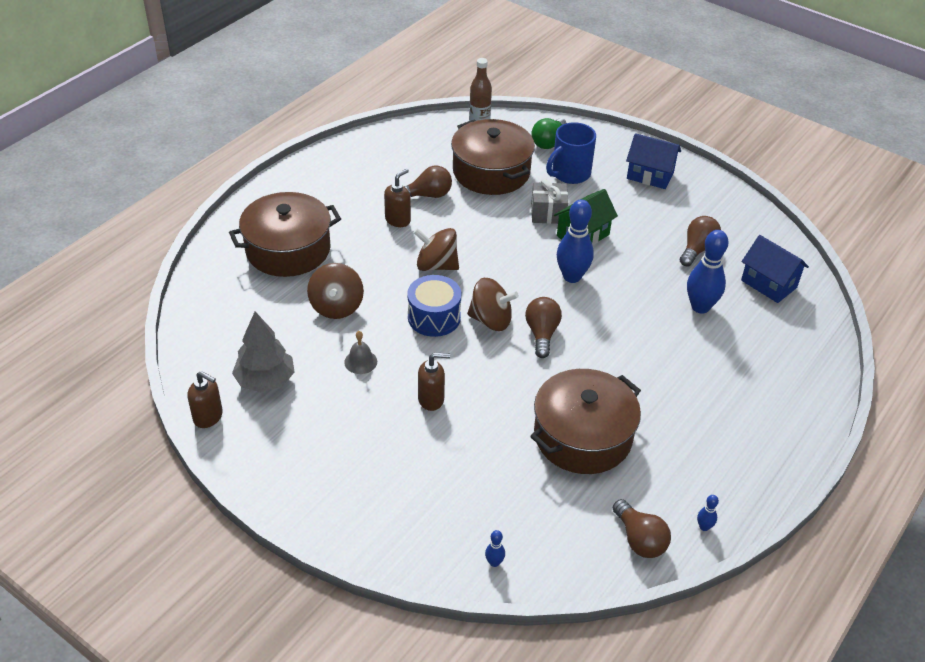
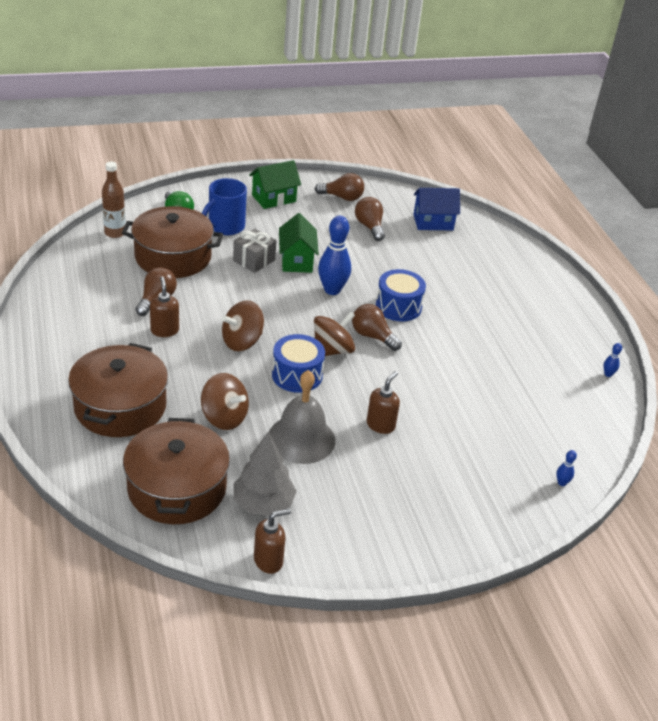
camera: 55 degrees left, 5 degrees down
grey bell [344,331,377,374] -> grey bell [269,370,335,464], size x2.10
brown pot [530,369,641,474] -> brown pot moved to [123,418,230,524]
blue mug [546,122,596,184] -> blue mug turned 45 degrees clockwise [202,178,247,235]
brown light bulb [613,499,671,558] -> brown light bulb moved to [315,173,364,201]
blue house [626,133,681,189] -> green house [249,160,301,209]
blue bowling pin [687,230,729,314] -> none
none -> blue drum [376,269,426,321]

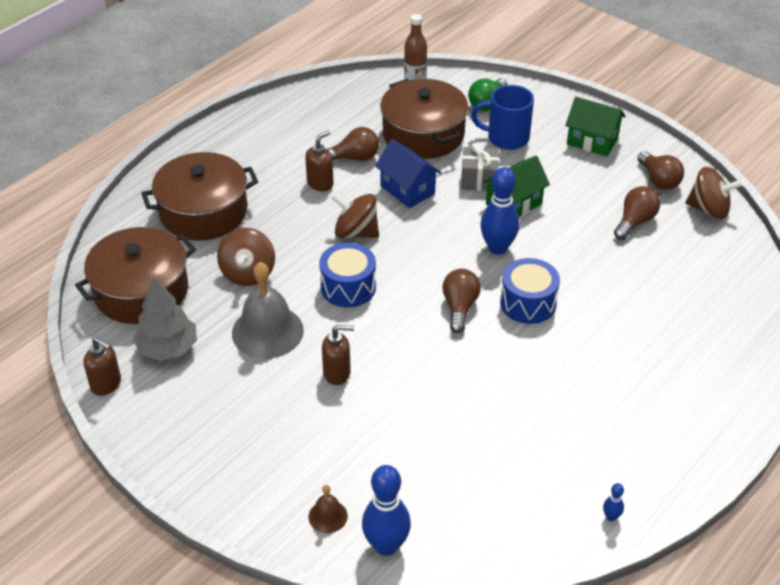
camera: 60 degrees right, 5 degrees up
brown spinning top [314,311,355,356] -> brown spinning top moved to [686,167,742,219]
blue house [413,188,460,230] -> blue house moved to [375,139,441,208]
blue bowling pin [556,450,577,486] -> blue bowling pin [362,465,411,556], size x2.30
none -> brown bell [308,485,348,533]

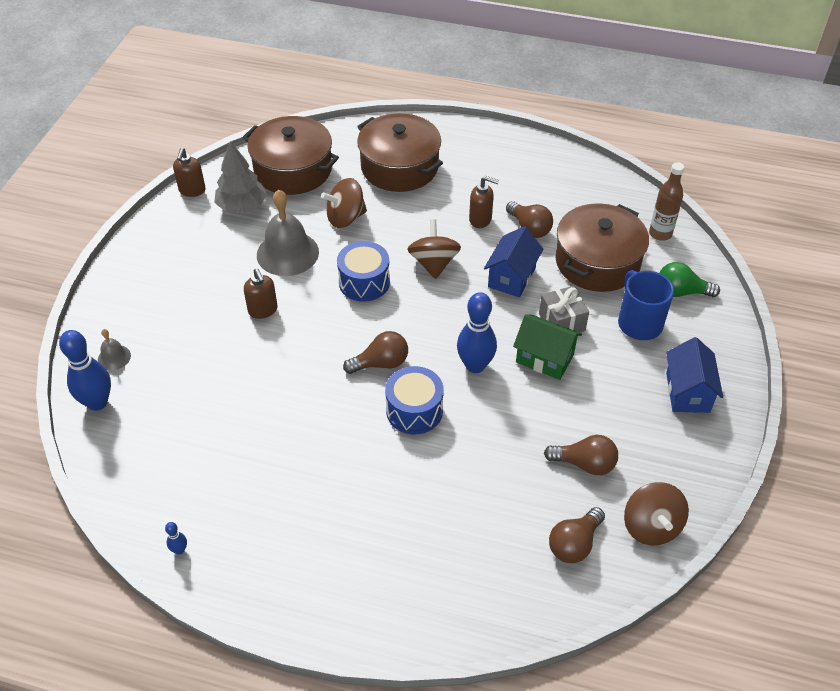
camera: 65 degrees right, 5 degrees up
brown bell [308,485,348,533] -> grey bell [98,329,131,370]
green house [565,97,626,156] -> blue house [666,337,723,413]
brown light bulb [637,151,684,190] -> brown light bulb moved to [549,507,605,563]

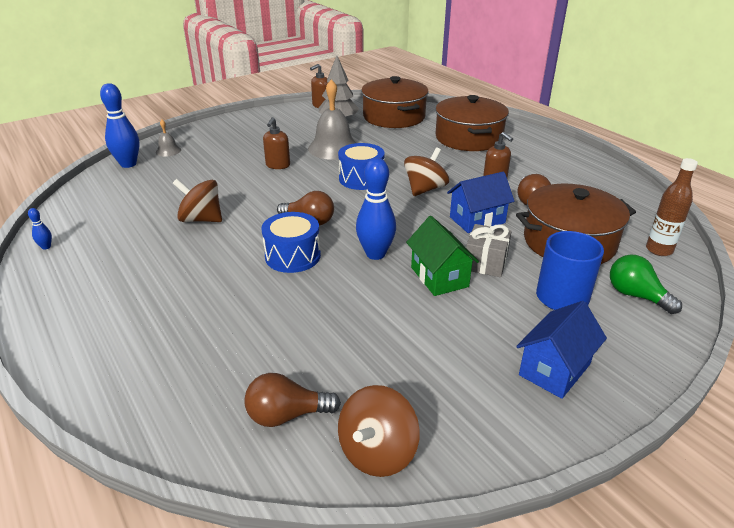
camera: 40 degrees right, 15 degrees down
brown spinning top [321,178,367,228] -> brown spinning top moved to [173,179,222,222]
brown light bulb [544,435,618,475] -> none

